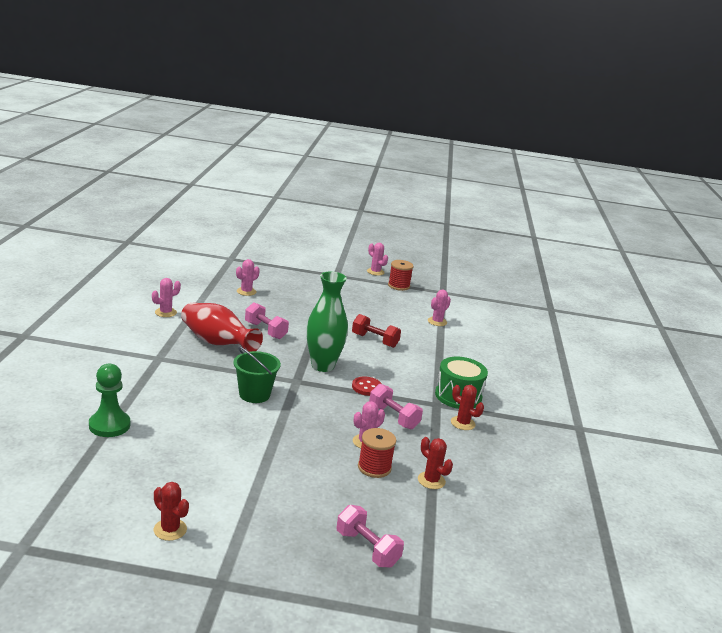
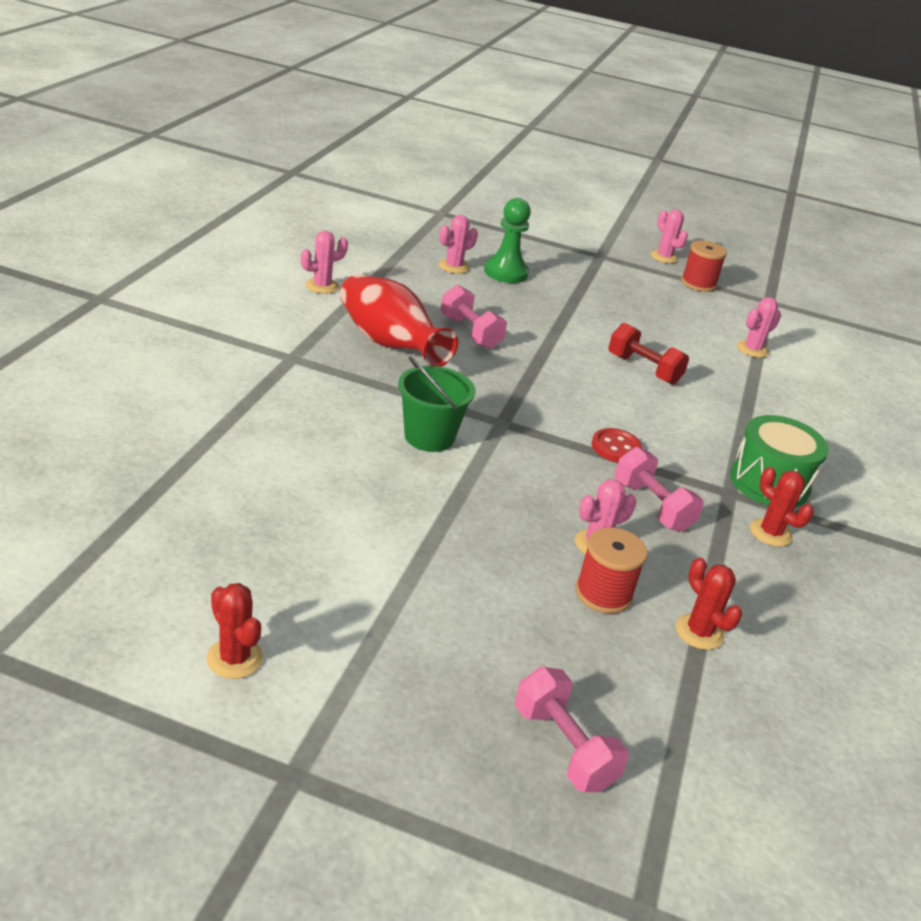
camera: 10 degrees right, 10 degrees up
green pawn [89,364,130,437] -> green pawn moved to [484,198,531,283]
green vase [306,272,348,372] -> none

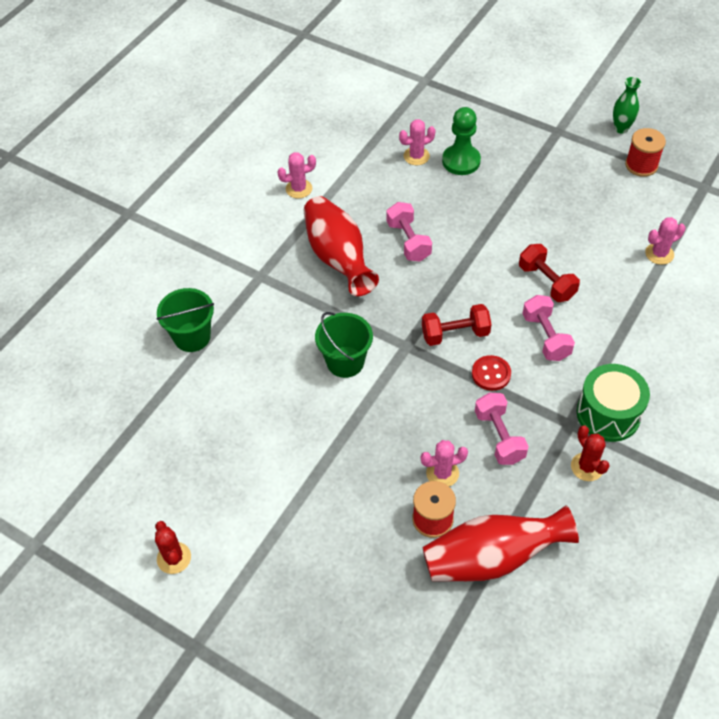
camera: 20 degrees right, 20 degrees up
pink dumbbell [515,667,629,792] -> pink dumbbell moved to [522,295,575,361]
pink cactus [651,210,688,263] -> green vase [613,77,641,134]
red cactus [676,557,742,650] -> red vase [422,505,579,581]
none -> green bucket [156,288,214,352]
none -> red dumbbell [422,304,492,346]

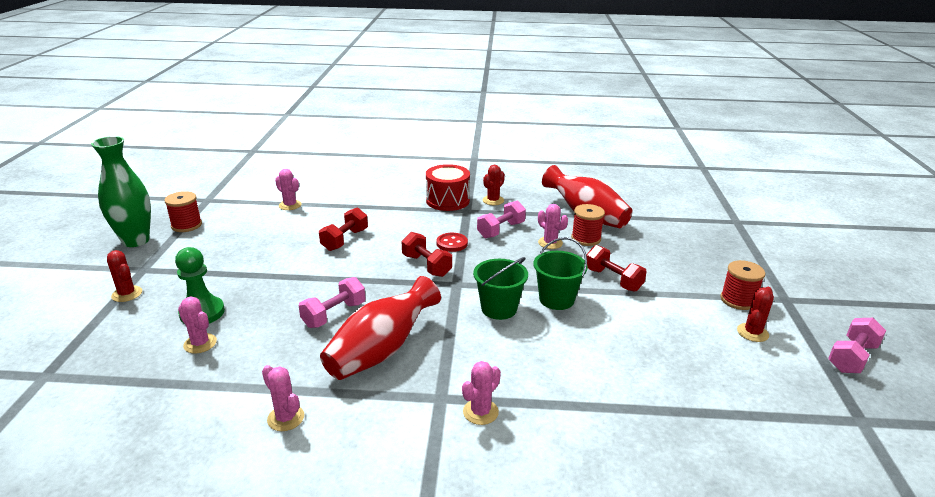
camera: 120 degrees left, 25 degrees down
green bucket [156,288,214,352] -> green bucket moved to [533,237,588,310]
pink dumbbell [522,295,575,361] -> pink dumbbell moved to [828,318,886,373]
green drum [577,364,650,442] -> red drum [426,164,470,211]
green vase [613,77,641,134] -> green vase [91,136,151,247], size x1.86
none -> red cactus [107,250,142,302]
none -> pink cactus [462,361,501,425]
none -> red dumbbell [586,245,647,292]
none -> red spool [720,260,765,310]

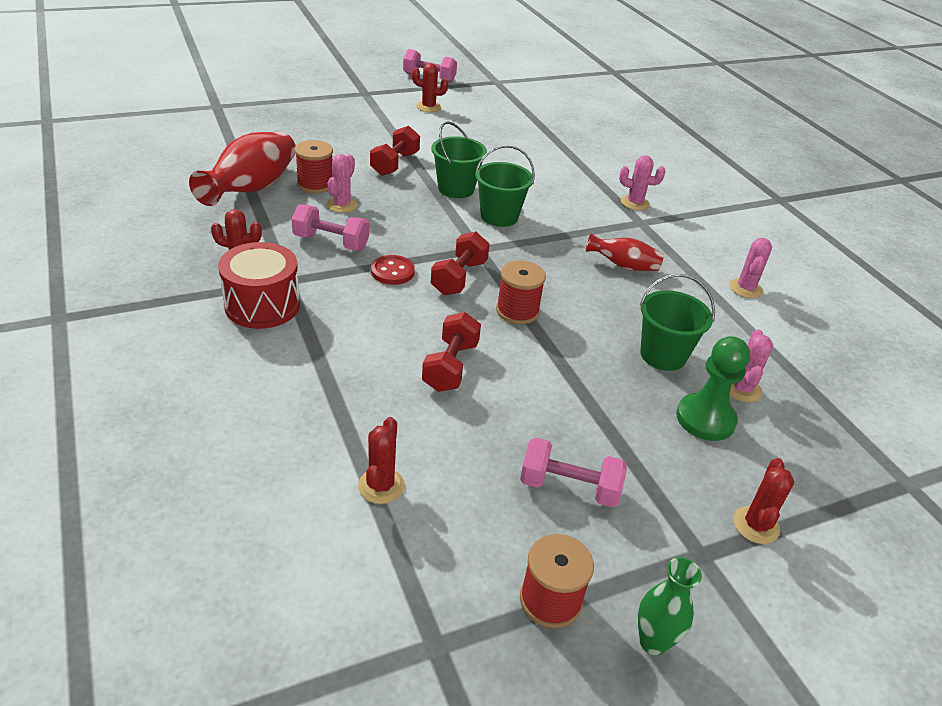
camera: 120 degrees left, 10 degrees up
green vase [91,136,151,247] -> green vase [638,557,702,655], size x0.54
pink cactus [275,169,302,210] -> red cactus [358,417,405,504]
pink dumbbell [299,277,366,328] -> pink dumbbell moved to [520,437,627,507]
red dumbbell [319,207,368,251] -> red dumbbell turned 75 degrees counterclockwise [422,312,481,392]
red vase [320,276,441,380] -> red vase [585,233,664,271], size x0.54
red spool [720,260,765,310] -> red spool moved to [496,260,546,324]
none -> green bucket [640,274,715,371]

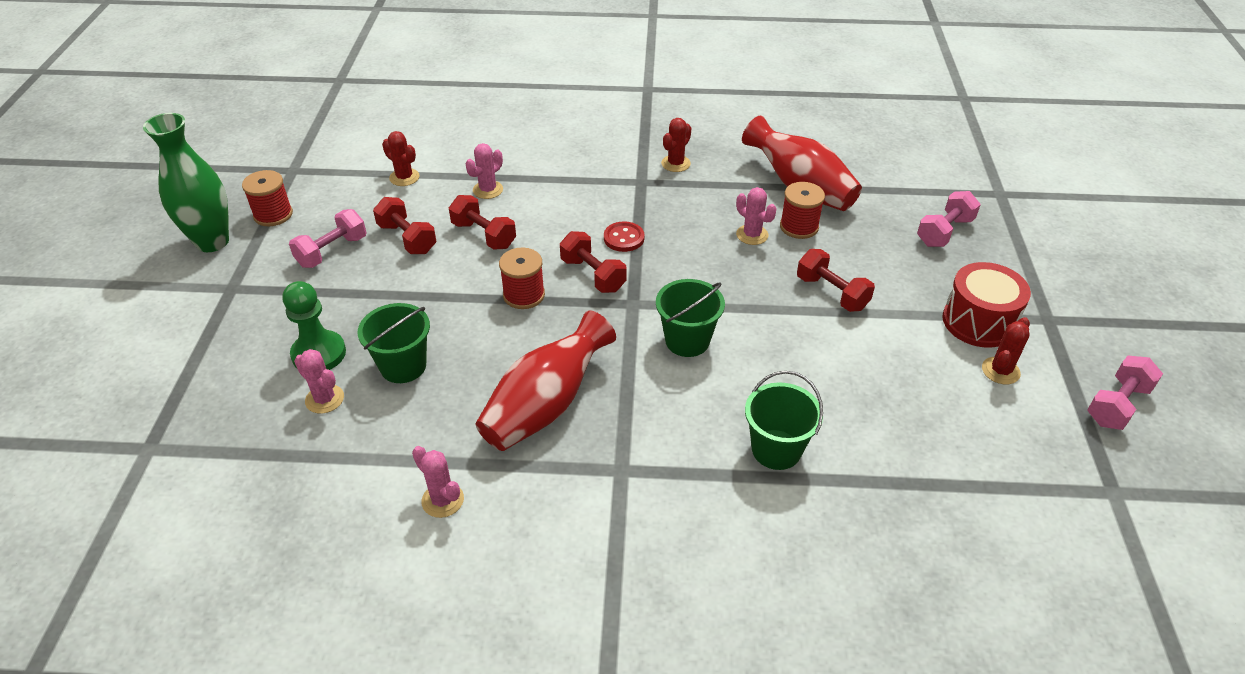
camera: 120 degrees right, 5 degrees up
red drum [218,242,300,329] -> red drum moved to [942,262,1031,348]
pink dumbbell [292,204,369,251] -> pink dumbbell moved to [917,191,981,247]
green bucket [431,122,487,198] -> green bucket moved to [745,371,823,470]
red vase [585,233,664,271] -> red vase [476,310,616,451], size x1.86
pink cactus [619,155,666,210] -> pink cactus moved to [465,143,503,199]
green vase [638,557,702,655] -> green vase [143,113,229,252], size x1.86
red cactus [733,458,794,544] -> none
none -> red dumbbell [373,197,436,254]

